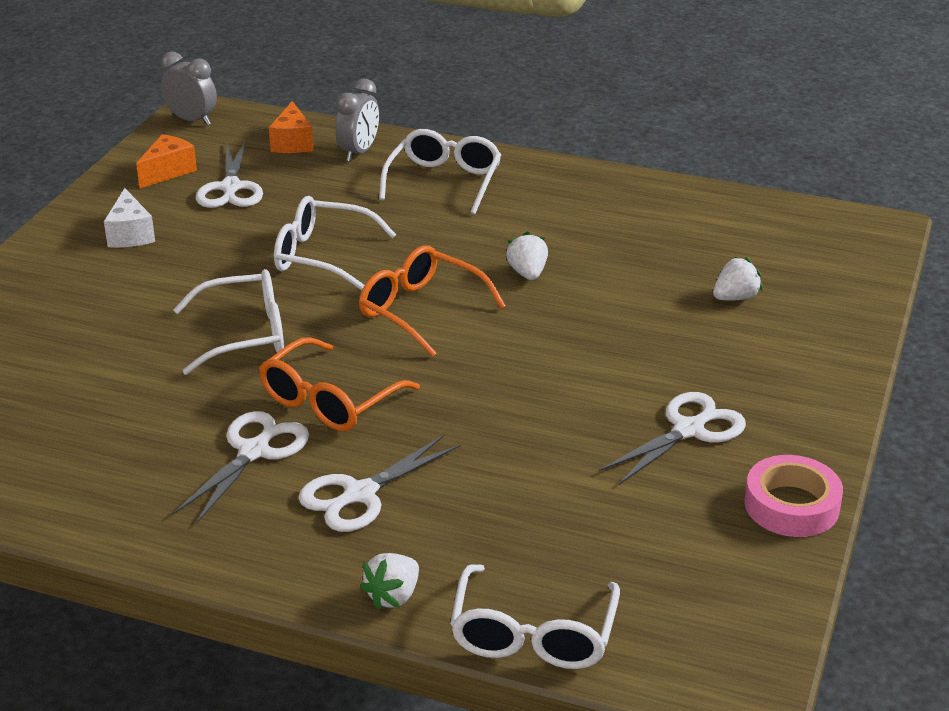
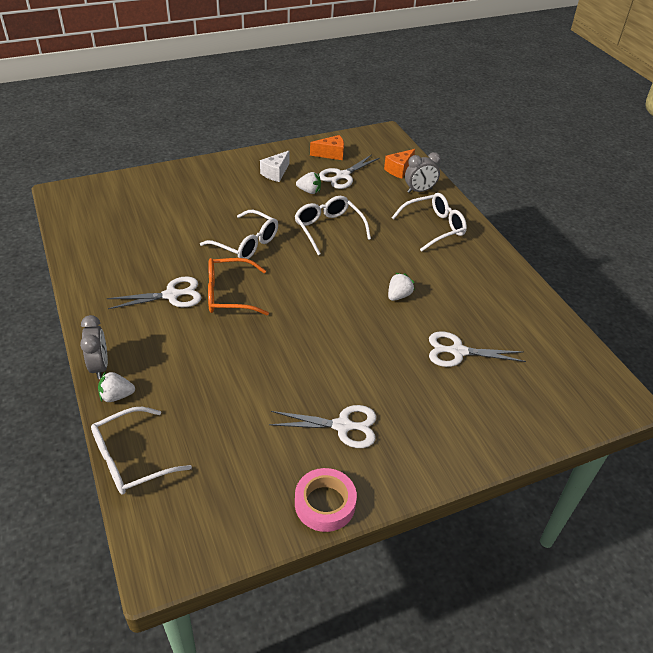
camera: 45 degrees right, 10 degrees up
grey clock [161,52,217,125] -> grey clock moved to [80,315,108,379]
white scissors [298,435,461,532] -> white scissors moved to [429,331,526,367]
orange glasses [359,245,506,357] -> none
white strawberry [713,257,763,301] -> white strawberry moved to [296,172,321,194]

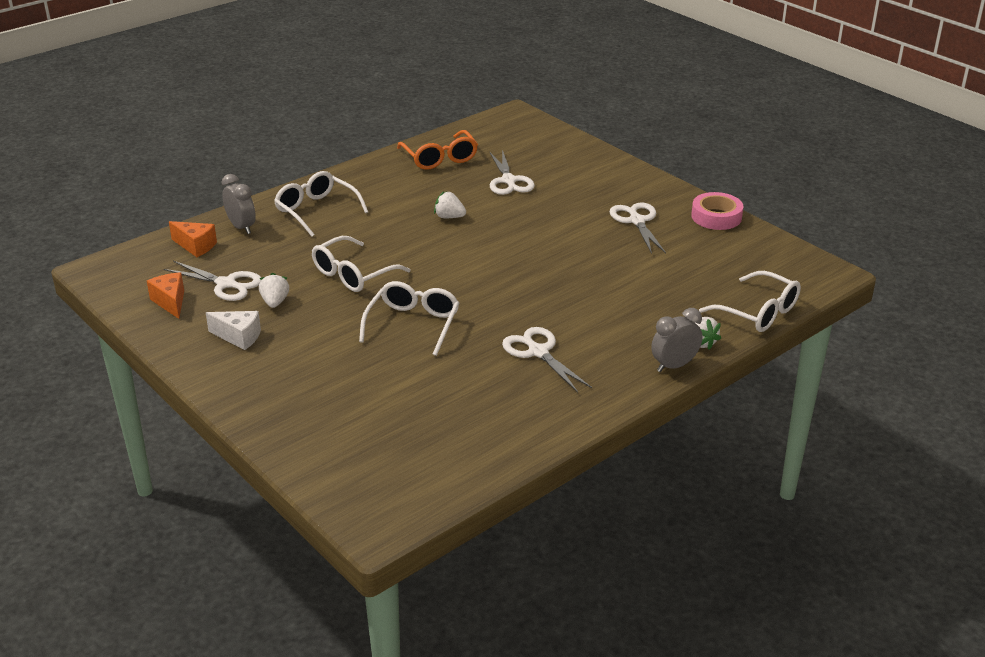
camera: 105 degrees left, 10 degrees down
orange glasses [208,258,269,315] -> orange glasses moved to [397,130,478,170]

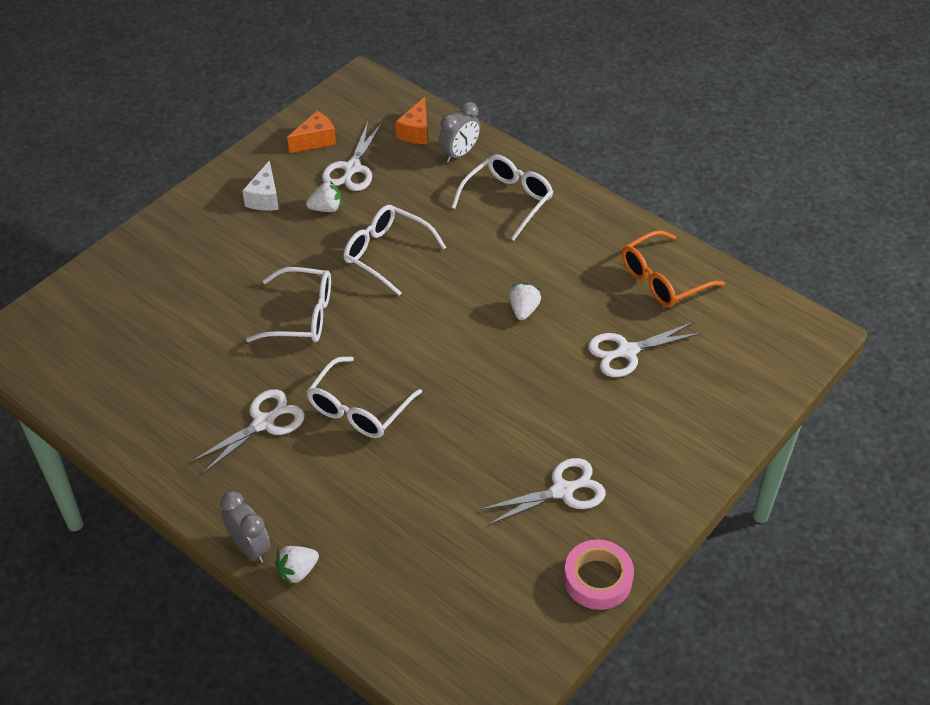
camera: 80 degrees right, 15 degrees up
white glasses [699,271,801,332] -> white glasses moved to [306,357,422,438]

